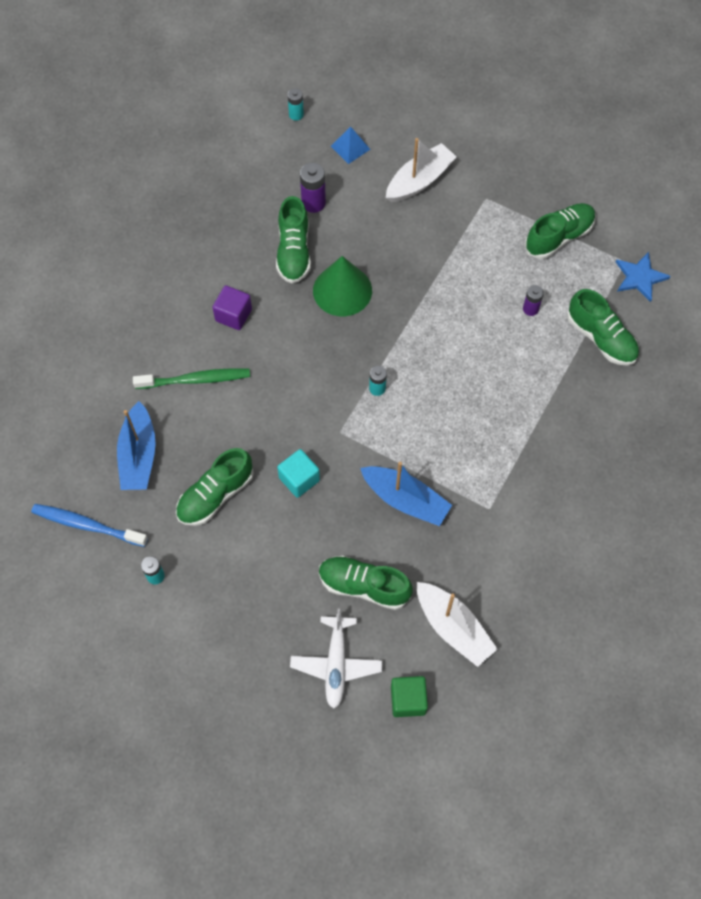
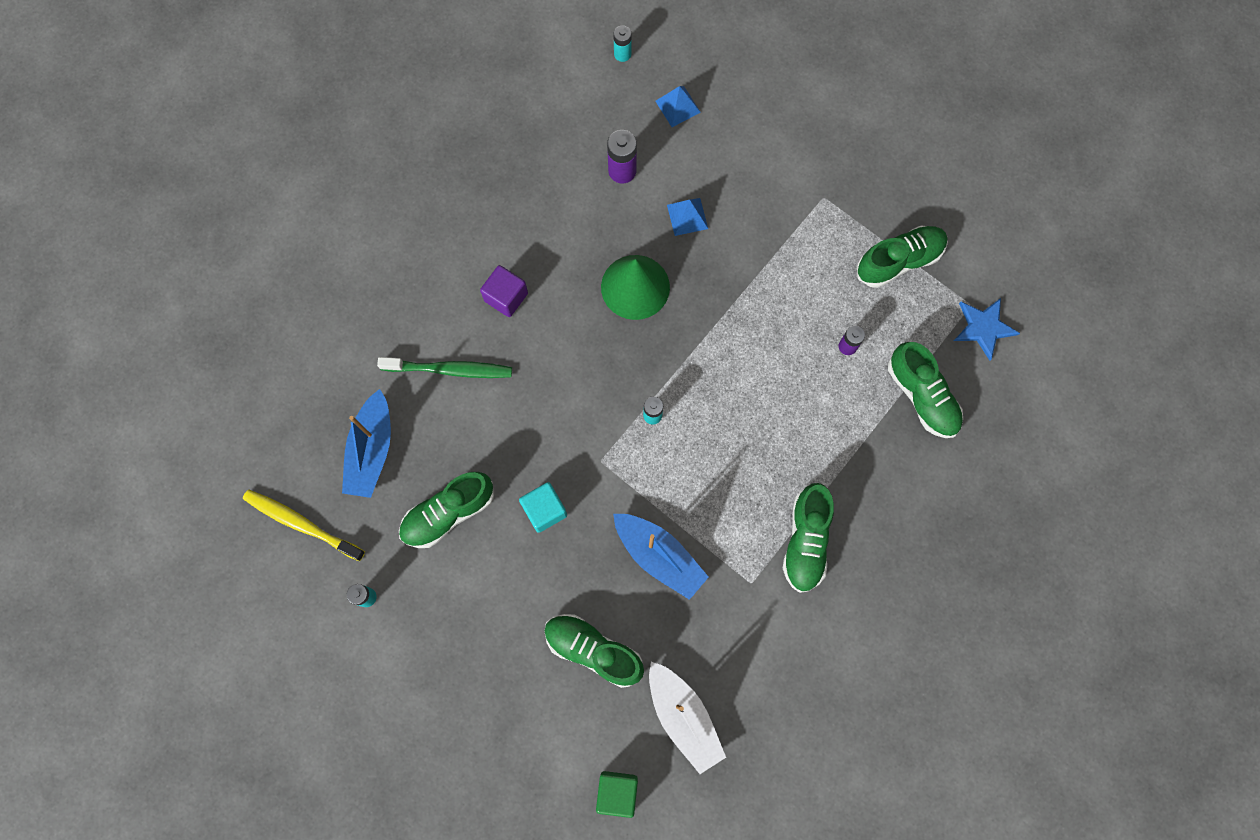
camera: 10 degrees right, 10 degrees up
blue toothbrush [31,504,148,547] -> yellow toothbrush [243,490,365,562]
green shoe [276,196,311,283] -> green shoe moved to [783,483,834,593]
white plane [290,608,382,709] -> none
white boat [386,138,457,202] -> none
none -> blue pyramid [667,198,708,236]

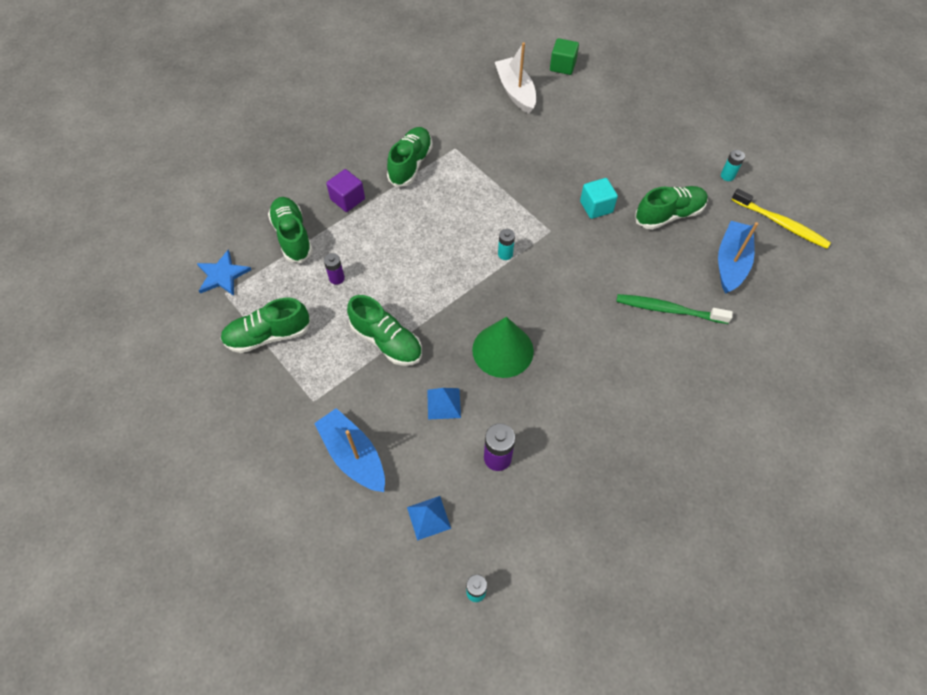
camera: 170 degrees left, 15 degrees down
purple cube [480,265,528,317] -> purple cube moved to [326,169,365,212]
green shoe [544,614,644,688] -> green shoe moved to [347,295,422,366]
blue boat [613,514,709,600] -> blue boat moved to [314,408,385,492]

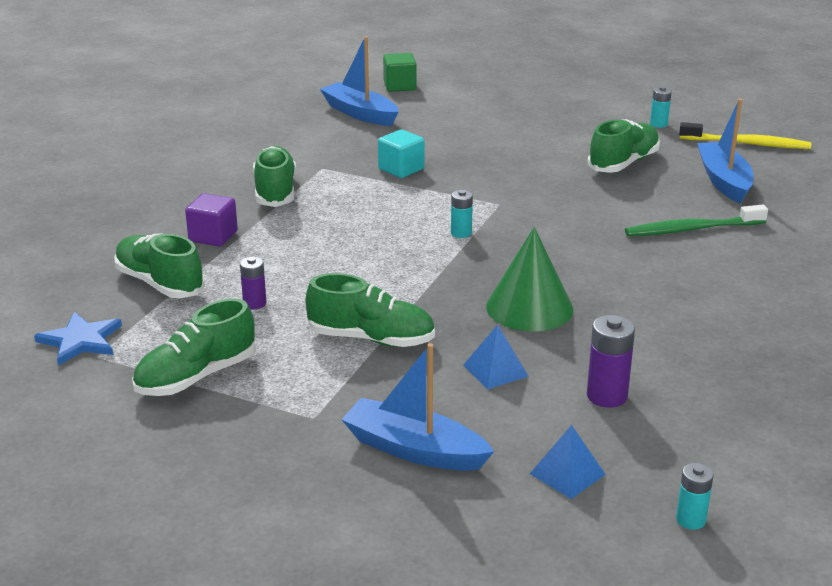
camera: 25 degrees left, 30 degrees down
white boat [495,42,536,114] -> blue boat [320,36,399,126]
turquoise cube [580,178,618,219] -> turquoise cube moved to [378,129,425,178]

